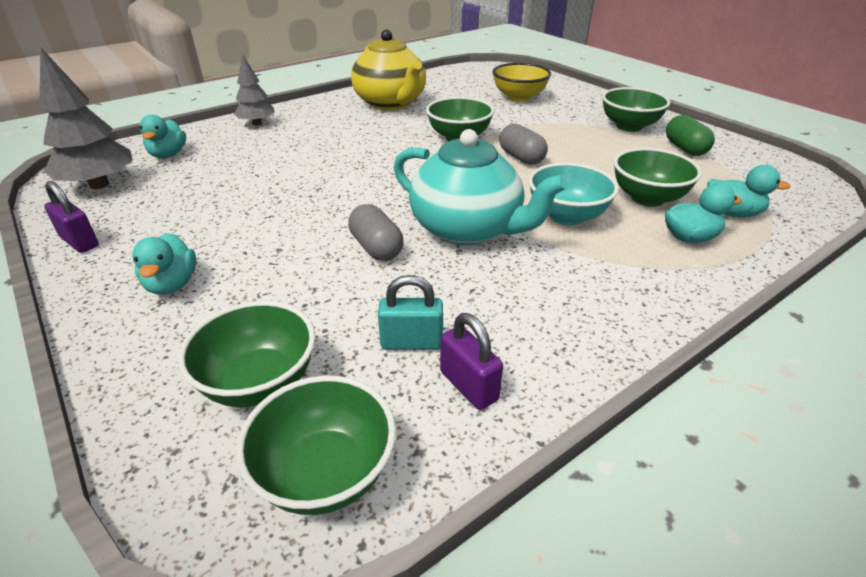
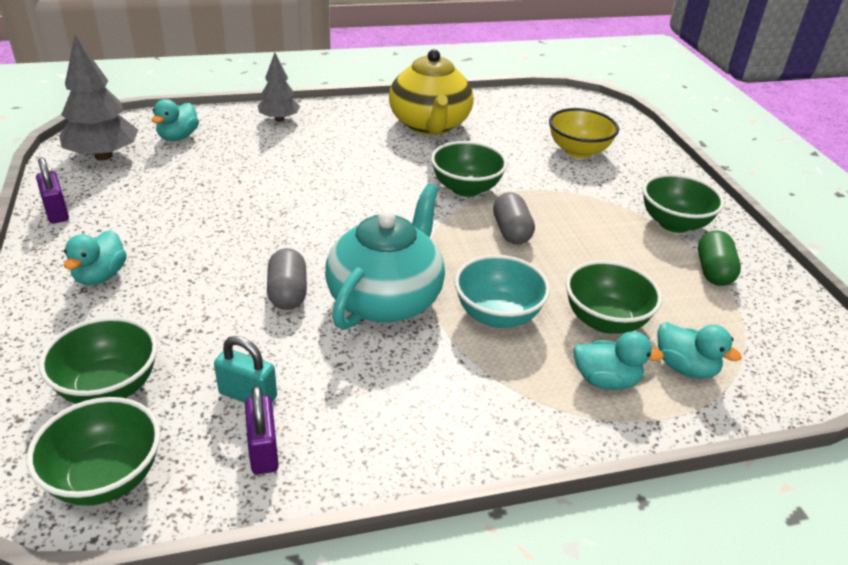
camera: 20 degrees right, 0 degrees up
turquoise teapot [394,129,568,245] -> turquoise teapot turned 120 degrees counterclockwise [325,183,445,330]

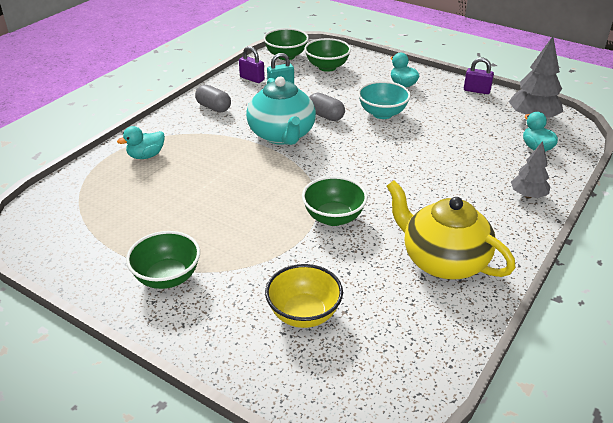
camera: 140 degrees right, 0 degrees up
turquoise bowl [454,255,550,328] -> turquoise bowl moved to [358,81,411,119]
grey capsule [493,192,535,244] -> grey capsule moved to [195,85,231,112]
green bowl [566,260,662,334] -> none
turquoise duck [658,322,742,379] -> none
green capsule [698,230,741,286] -> none

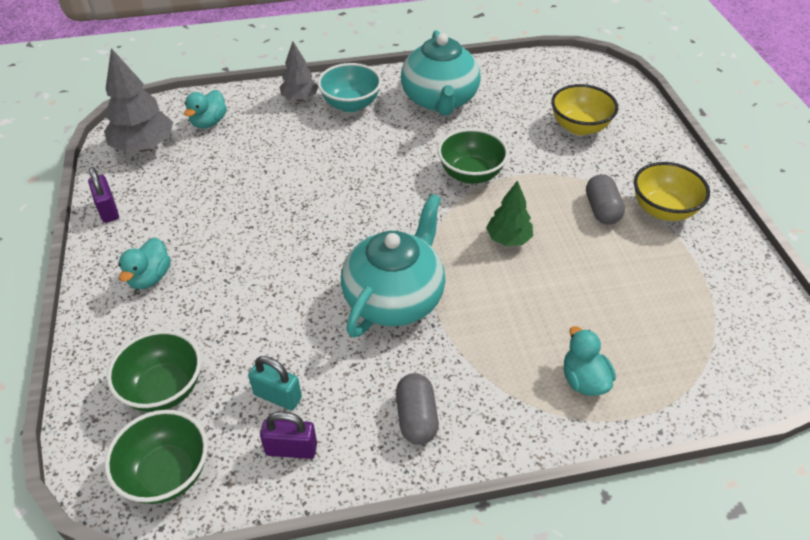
camera: 135 degrees left, 10 degrees up
turquoise duck [117,126,165,159] -> turquoise duck turned 120 degrees counterclockwise [564,326,616,396]
green bowl [126,231,200,289] -> yellow bowl [634,162,710,221]
purple padlock [239,46,265,83] -> purple padlock turned 75 degrees counterclockwise [260,412,317,459]
grey capsule [309,93,345,121] -> grey capsule moved to [586,174,625,224]
turquoise bowl [358,81,411,119] -> turquoise bowl moved to [318,63,382,112]
yellow teapot [386,180,515,280] -> turquoise teapot [401,30,481,116]
none -> green tree [486,180,533,246]

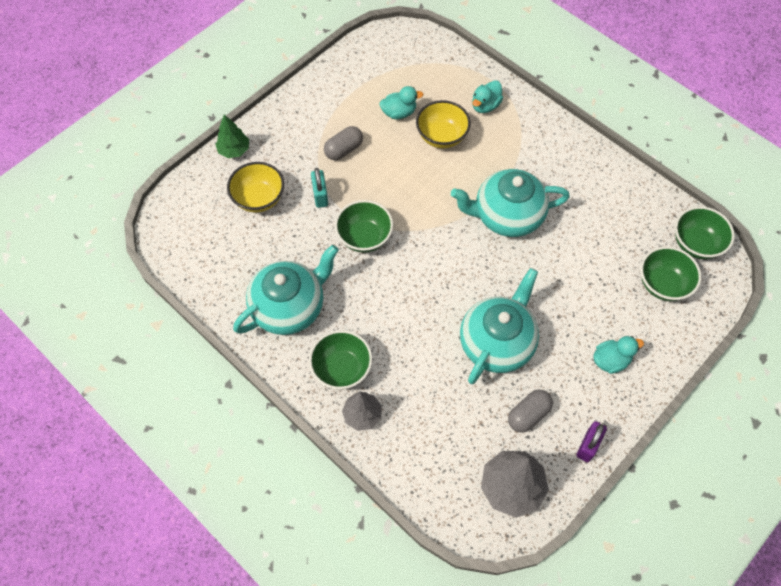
camera: 125 degrees left, 15 degrees up
turquoise duck [184,90,227,129] -> turquoise duck moved to [380,86,423,120]
turquoise padlock [248,356,302,410] -> turquoise padlock moved to [311,168,328,208]
purple padlock [260,412,317,459] -> none
turquoise bowl [318,63,382,112] -> green bowl [309,330,372,390]
grey capsule [396,373,439,445] -> grey capsule moved to [508,390,553,433]
green tree [486,180,533,246] -> green tree moved to [215,115,249,158]
yellow bowl [634,162,710,221] -> yellow bowl moved to [416,100,471,148]
none -> turquoise teapot [460,268,539,384]

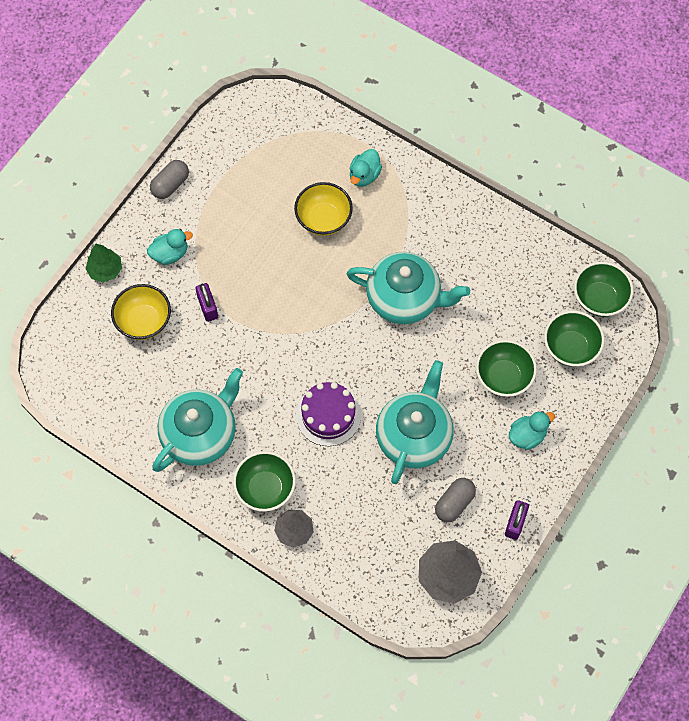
camera: 10 degrees left, 5 degrees up
turquoise padlock [311,168,328,208] -> purple padlock [195,283,218,322]
grey capsule [324,126,363,160] -> grey capsule moved to [150,160,189,199]
green bowl [335,200,393,253] -> green bowl moved to [476,340,537,397]
turquoise duck [380,86,423,120] -> turquoise duck moved to [147,229,193,265]
turquoise teapot [451,169,570,237] -> turquoise teapot turned 150 degrees counterclockwise [347,252,470,324]
none -> purple cake [296,382,361,446]

